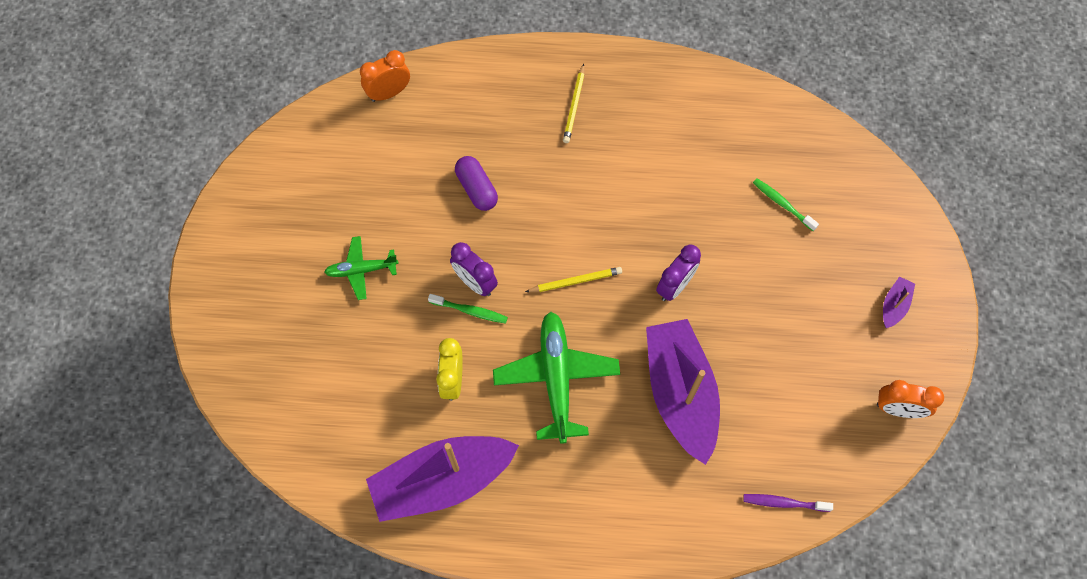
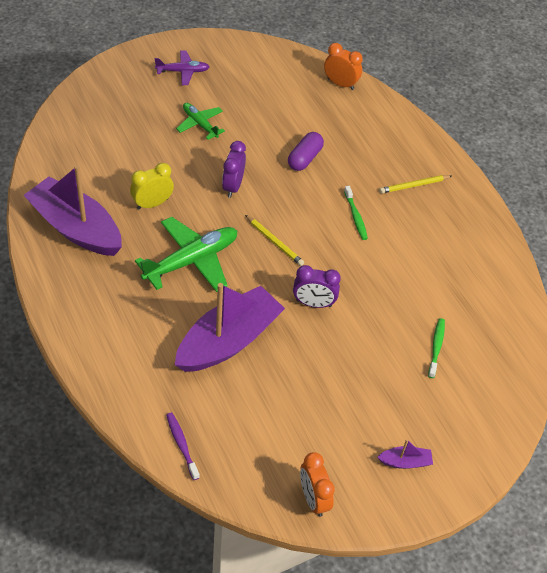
camera: 55 degrees right, 15 degrees down
green toothbrush [428,294,508,324] -> green toothbrush moved to [344,186,368,240]
none -> purple plane [155,50,210,85]

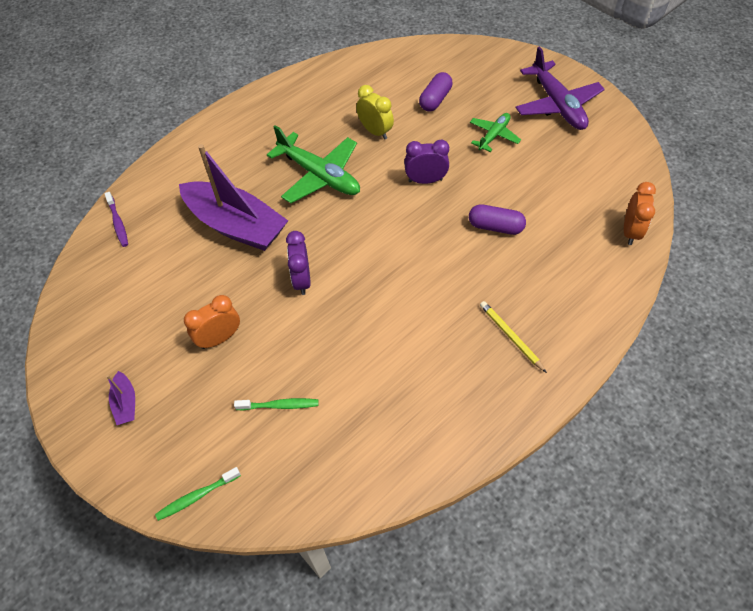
camera: 80 degrees right, 5 degrees up
purple boat [24,165,122,256] -> none
purple plane [155,50,210,85] -> purple plane [515,46,605,130], size x1.76
purple toothbrush [166,413,200,480] -> purple toothbrush turned 105 degrees clockwise [105,192,128,247]
yellow pencil [245,215,304,266] -> none
orange clock [300,452,335,517] -> orange clock moved to [184,295,240,349]
green toothbrush [344,186,368,240] -> green toothbrush moved to [155,467,241,521]
none -> purple capsule [419,72,452,112]

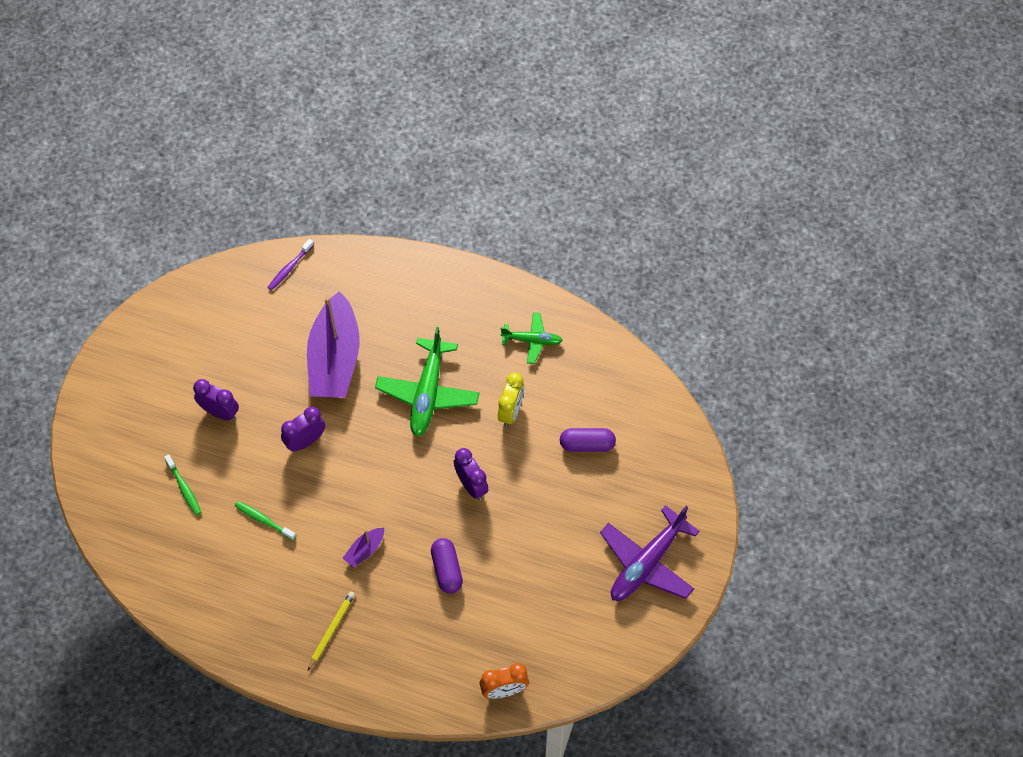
camera: 60 degrees right, 5 degrees up
purple boat [106,371,135,425] -> purple boat moved to [343,528,384,567]
green toothbrush [155,467,241,521] -> green toothbrush moved to [235,501,296,540]
orange clock [184,295,240,349] -> purple clock [193,379,239,420]
green plane [470,113,521,152] -> green plane moved to [501,312,563,364]

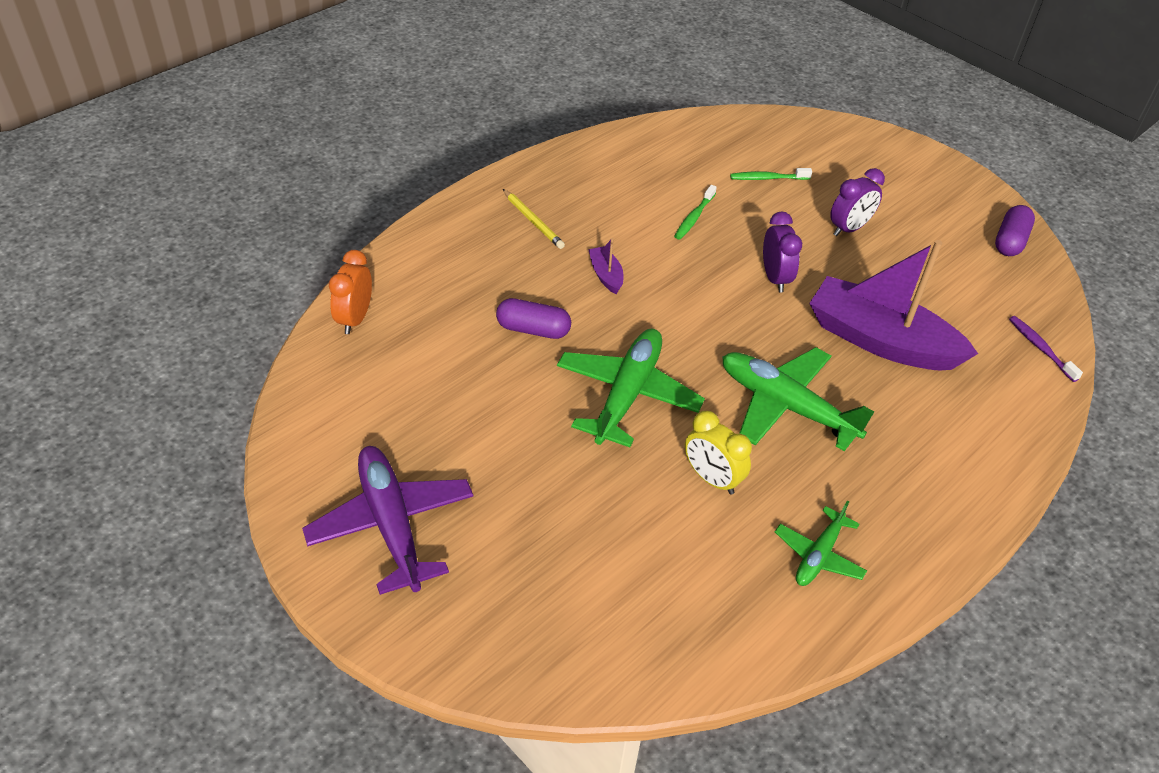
camera: 115 degrees right, 15 degrees down
green toothbrush [235,501,296,540] -> green toothbrush turned 150 degrees clockwise [674,185,717,240]
purple clock [454,448,489,500] -> green plane [557,328,705,447]
purple capsule [560,428,616,452] -> purple capsule moved to [995,205,1035,256]

